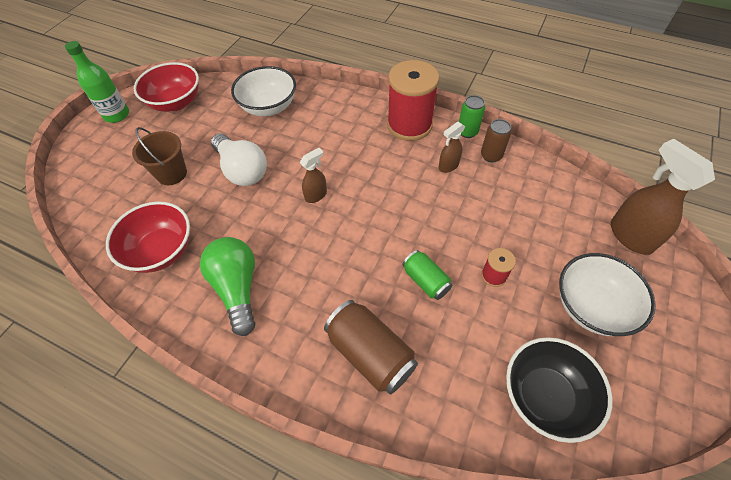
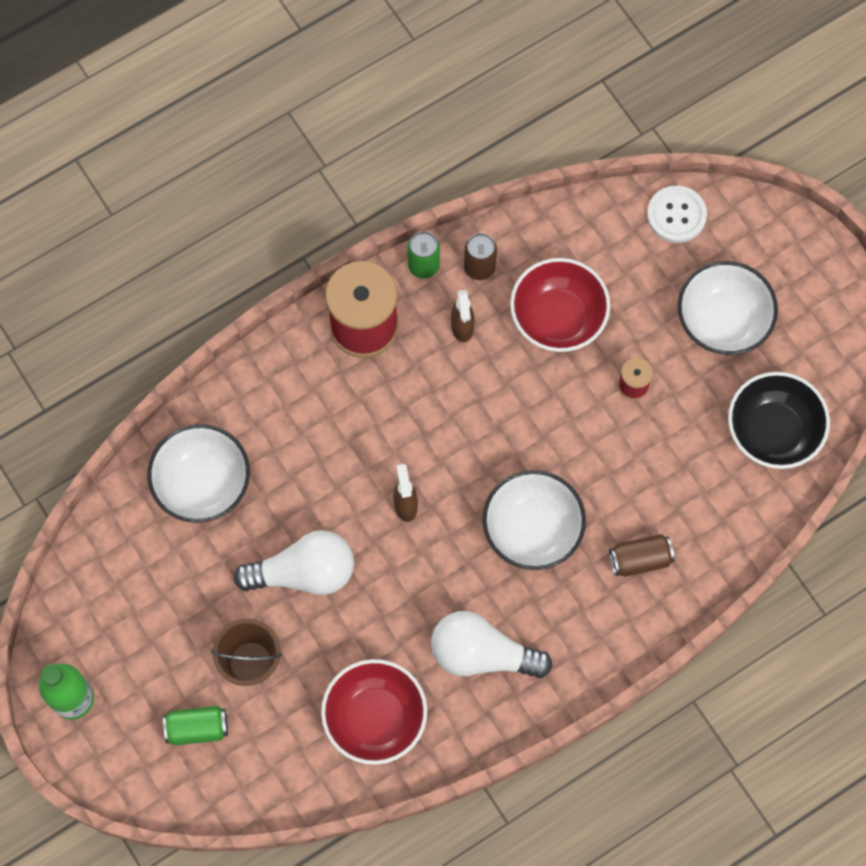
camera: 60 degrees left, 15 degrees up
red bowl [134,62,199,112] -> red bowl moved to [510,258,610,352]
green light bulb [200,237,255,336] -> white light bulb [431,611,552,678]
brown can [324,300,418,395] -> brown can [609,534,675,577], size x0.60
green can [403,250,452,300] -> green can moved to [163,706,228,745]
brown spray bottle [611,139,715,255] -> white button [647,186,707,243]
none -> white bowl [483,470,586,570]

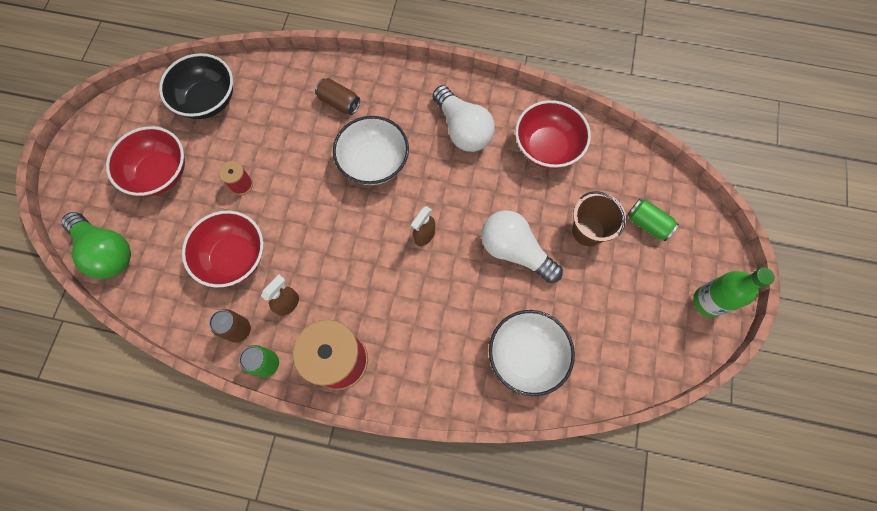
camera: 135 degrees left, 0 degrees up
white button [647,186,707,243] -> green light bulb [61,212,131,279]
white bowl [678,261,778,355] -> red bowl [106,126,185,196]

